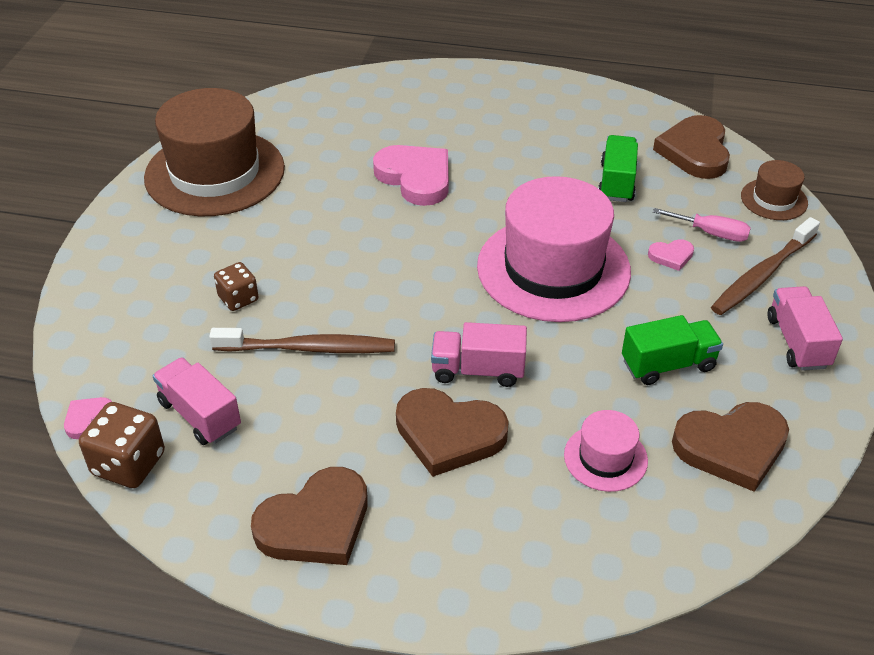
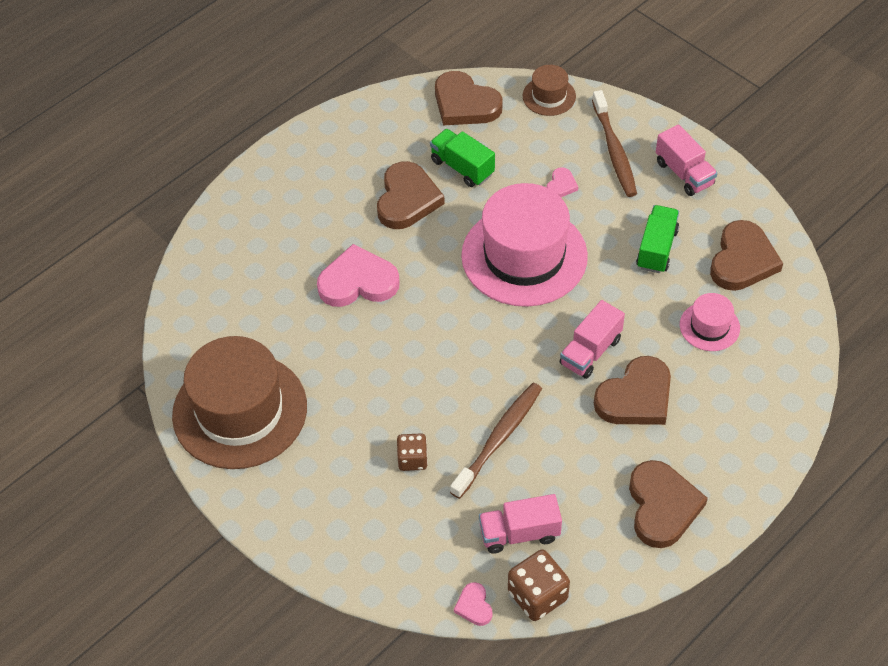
camera: 55 degrees left, 10 degrees up
pink screwdriver [653,208,751,242] -> none
pink truck [768,286,843,371] -> pink truck turned 150 degrees counterclockwise [656,124,718,196]
none -> brown heart [377,161,445,229]

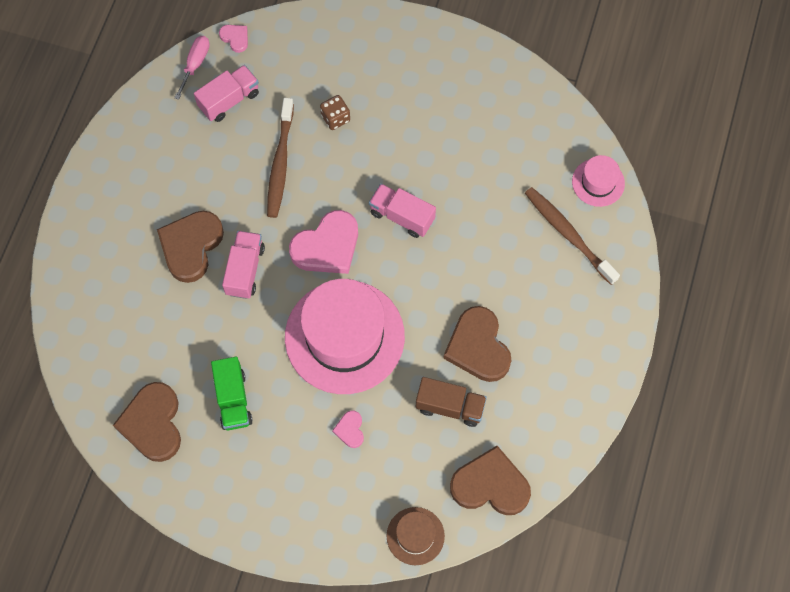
camera: 150 degrees right, 15 degrees up
brown hat [172,336,307,469] -> none
pink heart [317,244,400,307] -> pink heart moved to [289,210,358,274]
green truck [430,129,495,187] -> brown truck [416,377,487,427]
brown dice [508,549,570,621] -> pink screwdriver [174,36,210,100]
brown toothbrush [592,90,637,197] -> brown toothbrush moved to [525,187,620,285]
brown heart [629,460,708,548] -> none
pink truck [656,124,718,196] -> pink truck moved to [369,184,436,238]
pink hat [680,293,740,351] -> pink hat moved to [572,155,625,207]

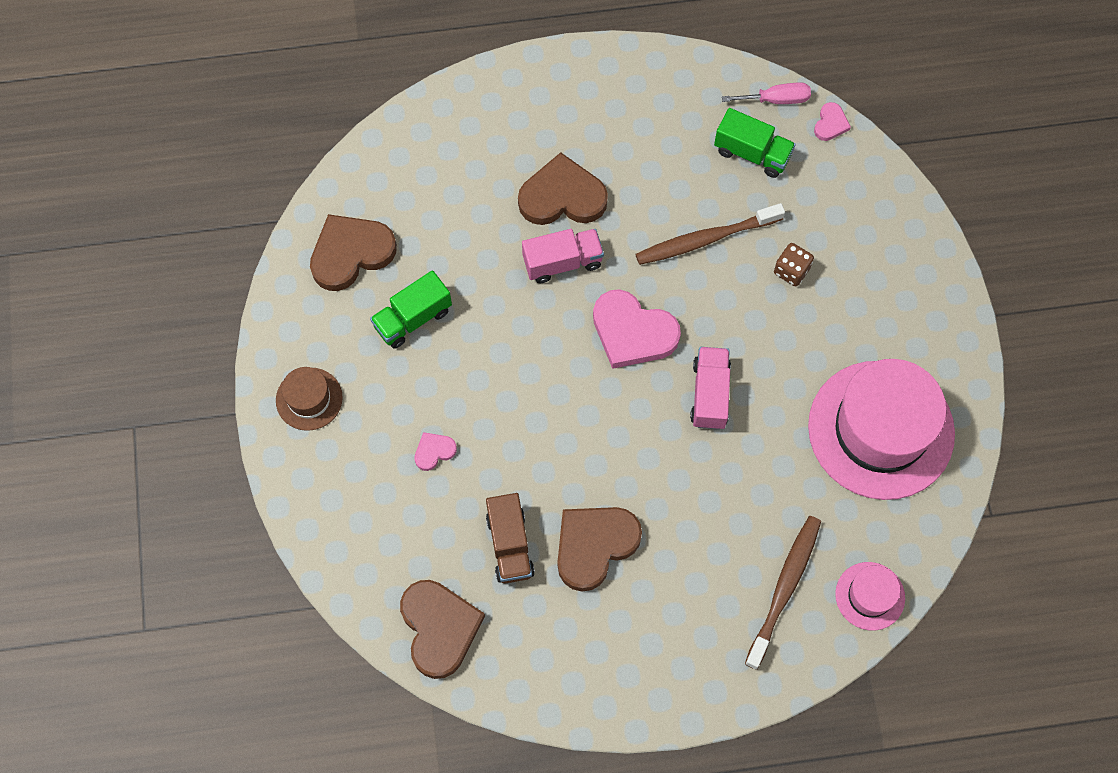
camera: 65 degrees right, 0 degrees up
pink truck [194,65,259,122] -> green truck [714,108,796,178]
pink hat [285,279,405,394] -> pink hat moved to [808,359,955,500]
brown hat [387,507,445,565] -> brown hat moved to [276,367,343,431]

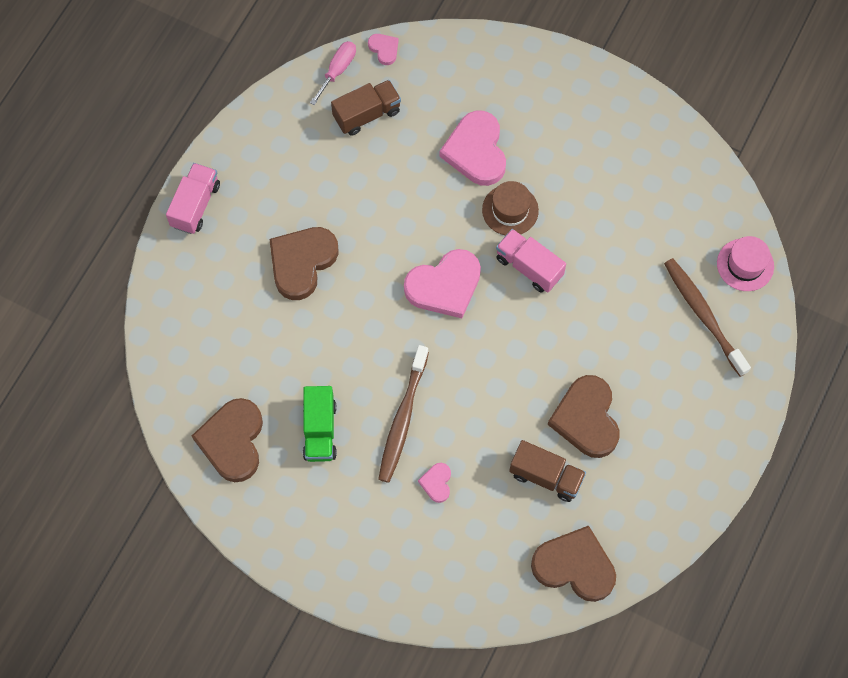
camera: 55 degrees left, 0 degrees up
brown hat [276,367,343,431] -> brown hat moved to [482,181,539,236]
pink truck [522,229,604,283] -> pink truck moved to [166,163,220,234]
brown toothbrush [635,203,785,265] -> brown toothbrush moved to [378,345,429,483]
green truck [714,108,796,178] -> brown truck [331,80,401,136]
brown dice [774,243,814,286] -> pink heart [439,110,506,186]
pink hat [808,359,955,500] -> none

